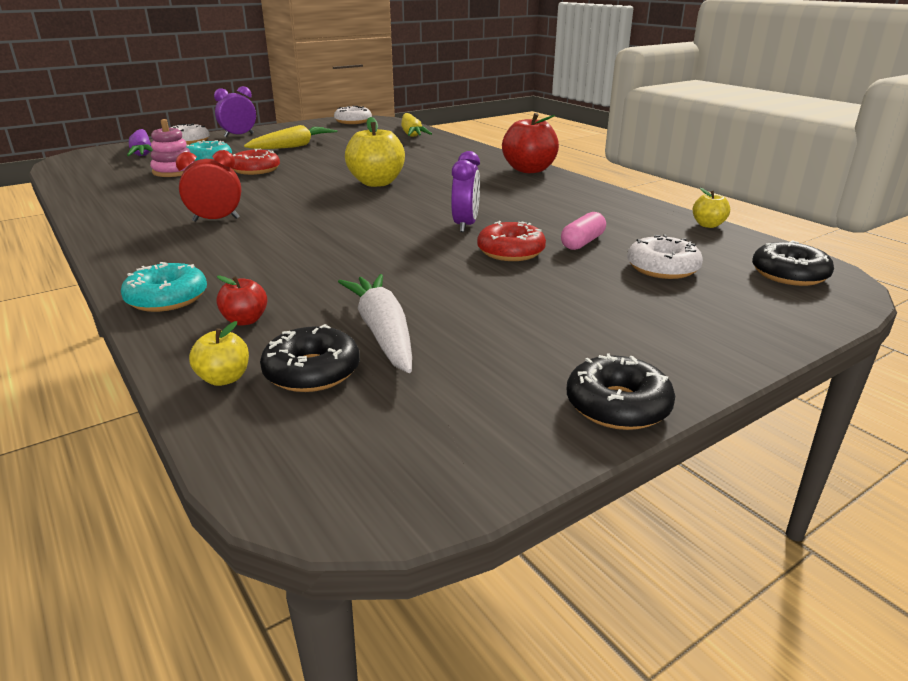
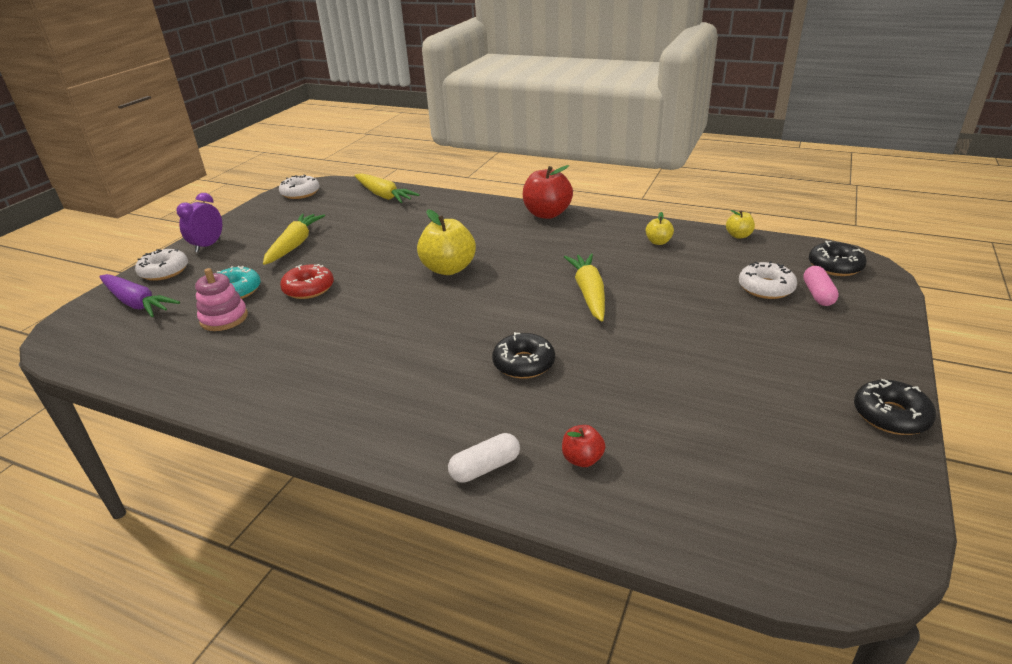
camera: 30 degrees left, 5 degrees up
turquoise donut [121,262,207,312] -> white capsule [448,433,520,483]
red clock [176,150,241,222] -> none
yellow apple [189,321,249,386] -> yellow apple moved to [646,212,674,245]
black donut [260,324,360,392] -> black donut moved to [492,332,555,379]
white carrot [338,274,412,373] -> none
purple clock [451,151,480,232] -> yellow carrot [564,253,605,322]
red donut [477,221,546,261] -> none
pink capsule [561,212,606,250] -> pink capsule moved to [803,266,839,306]

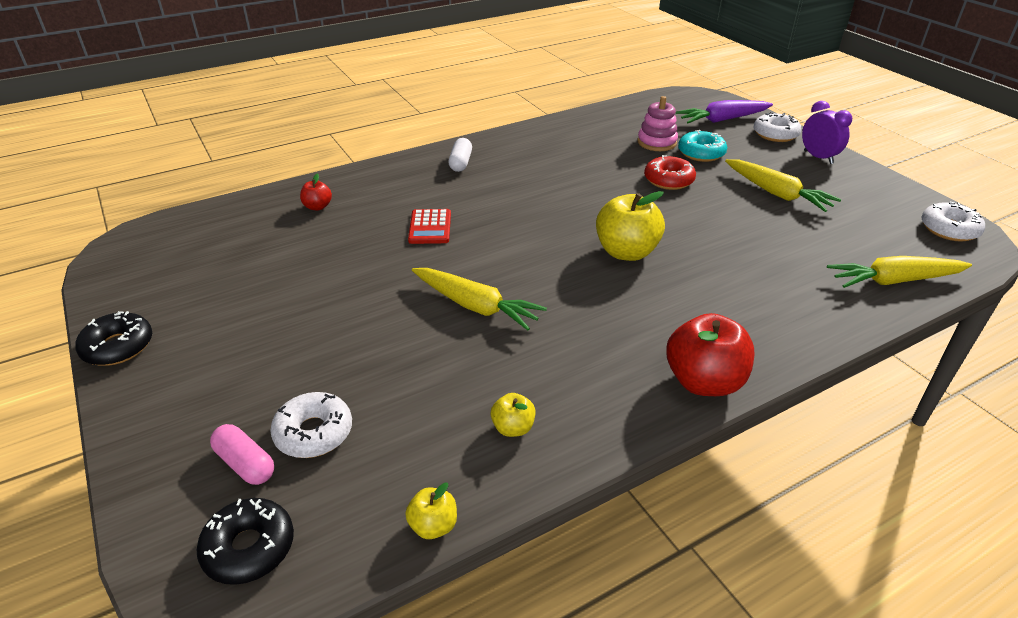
camera: 125 degrees right, 5 degrees up
white capsule [448,433,520,483] -> white capsule moved to [448,138,472,172]
black donut [492,332,555,379] -> red calculator [408,209,451,244]

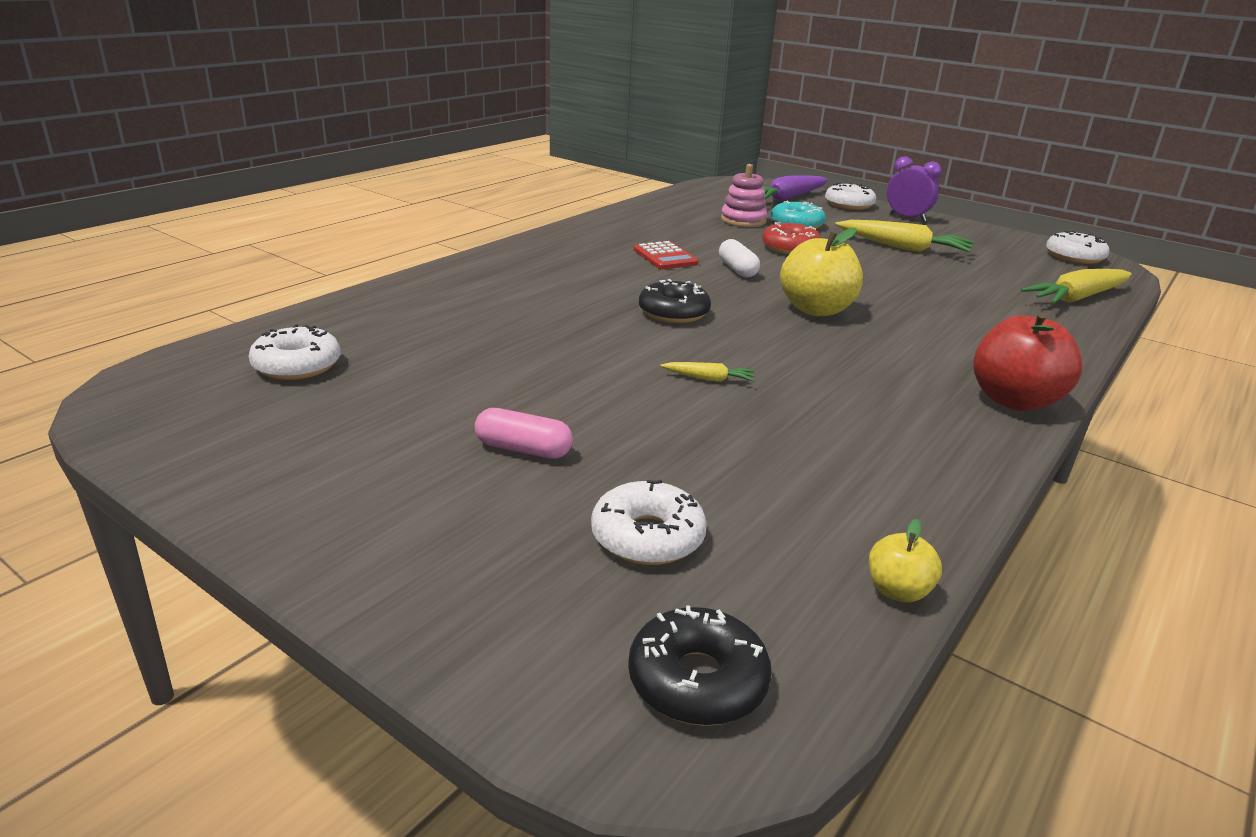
camera: 25 degrees left, 10 degrees down
black donut [75,311,152,366] -> black donut moved to [639,279,711,323]
pink capsule [210,424,274,485] -> pink capsule moved to [475,408,573,459]
red apple [300,174,332,210] -> none
red calculator [408,209,451,244] -> red calculator moved to [634,241,698,269]
yellow carrot [412,268,547,330] -> yellow carrot [660,362,755,382], size x0.48
white capsule [448,138,472,172] -> white capsule moved to [719,239,760,278]
yellow apple [491,393,536,437] -> none
none -> white donut [249,324,341,380]

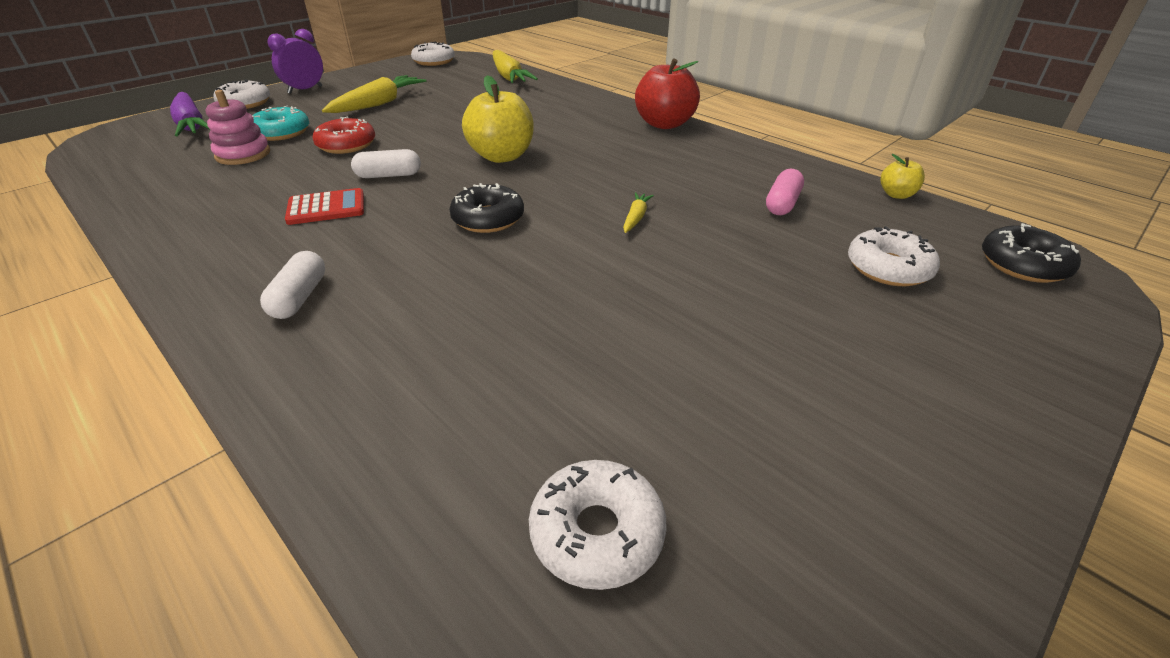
camera: 80 degrees left, 10 degrees up
pink capsule [475,408,573,459] -> pink capsule moved to [766,169,804,215]
none -> white capsule [260,251,325,319]

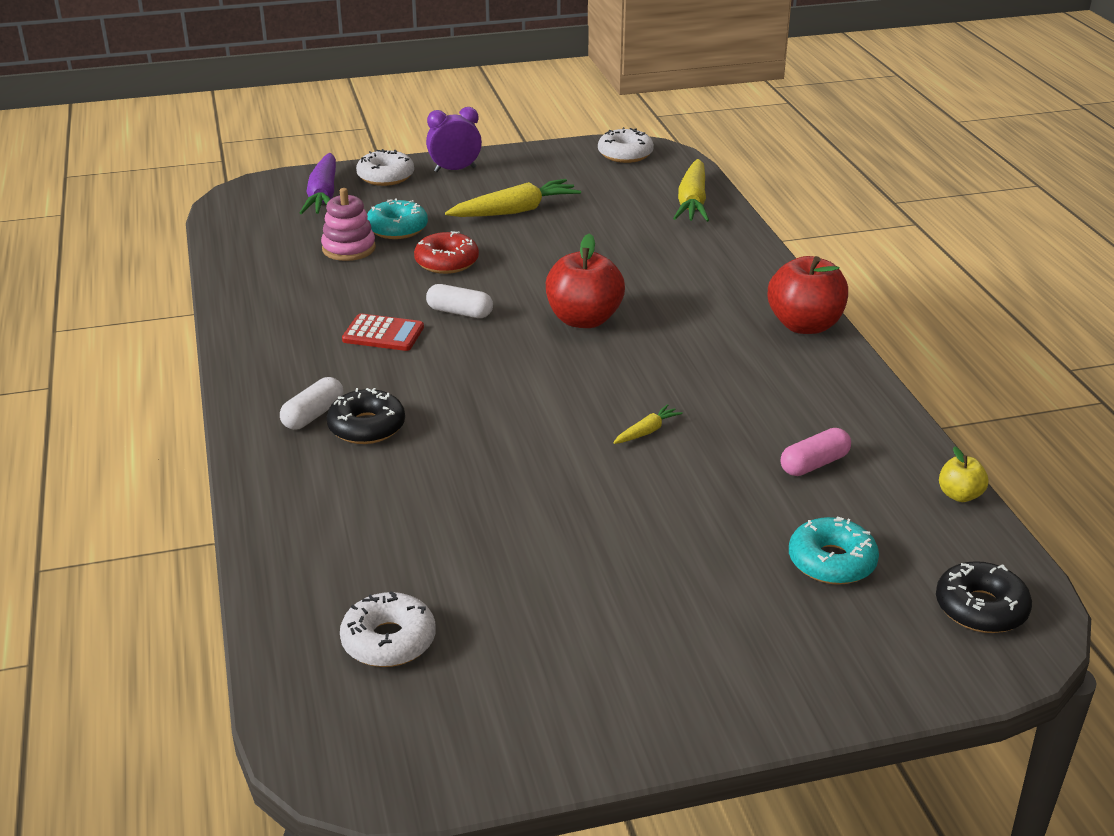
camera: 30 degrees right, 5 degrees down
black donut [449,183,524,233] -> black donut moved to [327,388,405,444]
yellow apple [462,75,533,163] -> red apple [546,233,625,328]
white donut [848,226,940,286] -> turquoise donut [789,517,879,585]

